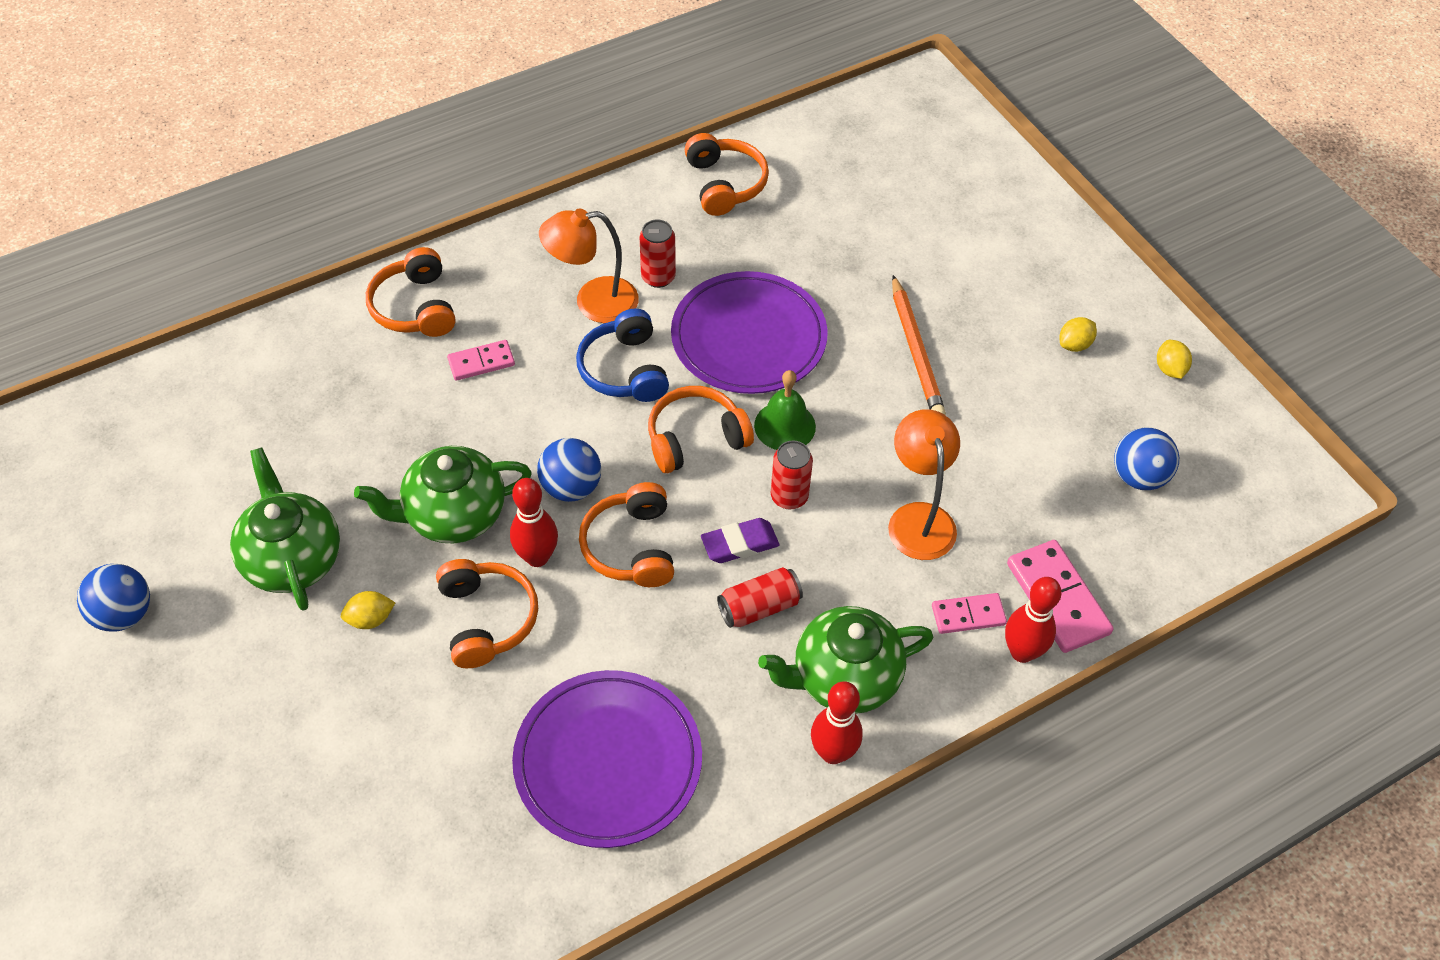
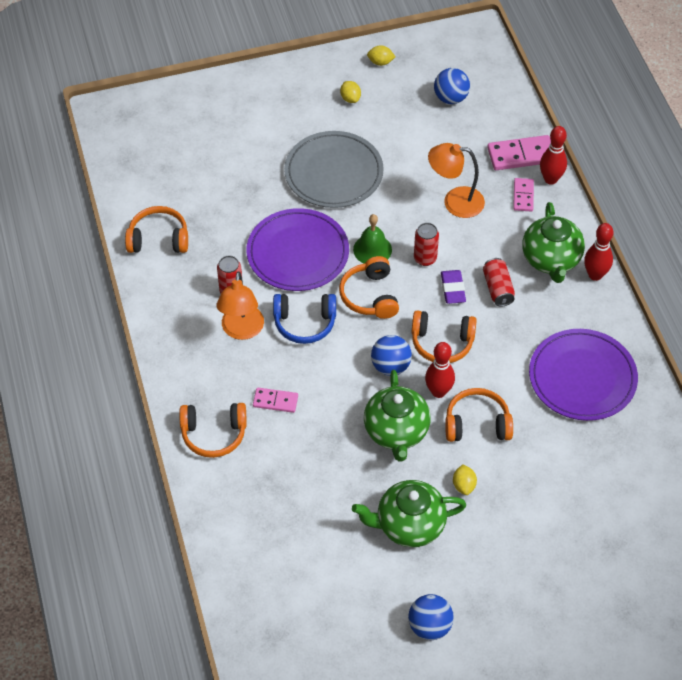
camera: 75 degrees left, 0 degrees up
pink domino [447,340,515,381] -> pink domino turned 75 degrees counterclockwise [253,388,298,413]
orange pencil [892,275,946,415] -> grey plate [284,131,384,208]

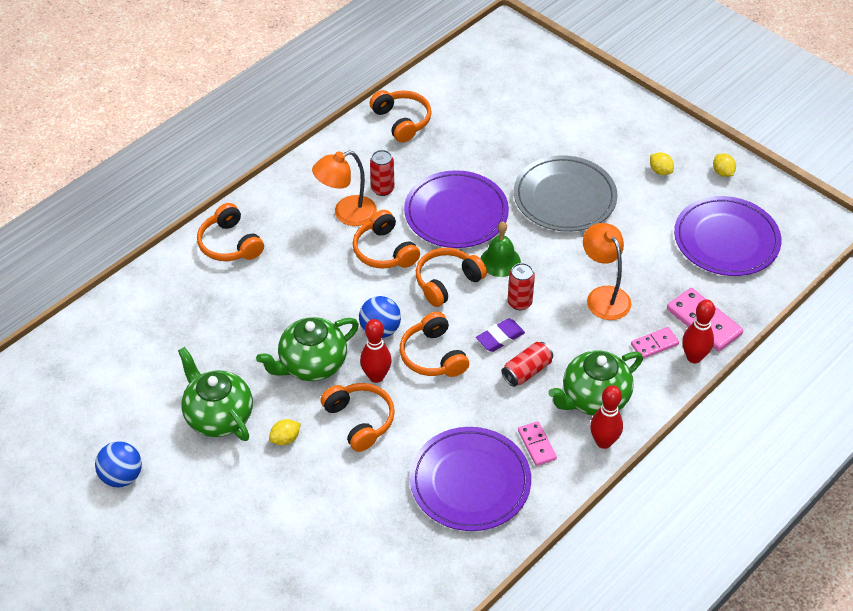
camera: 60 degrees right, 5 degrees down
pink domino [253,388,298,413] -> pink domino moved to [518,421,557,466]
blue headphones [273,294,336,344] -> orange headphones [353,210,420,269]
yellow lemon [340,81,361,103] -> yellow lemon turned 75 degrees counterclockwise [650,152,674,175]
blue ball [434,68,470,104] -> purple plate [674,196,782,276]

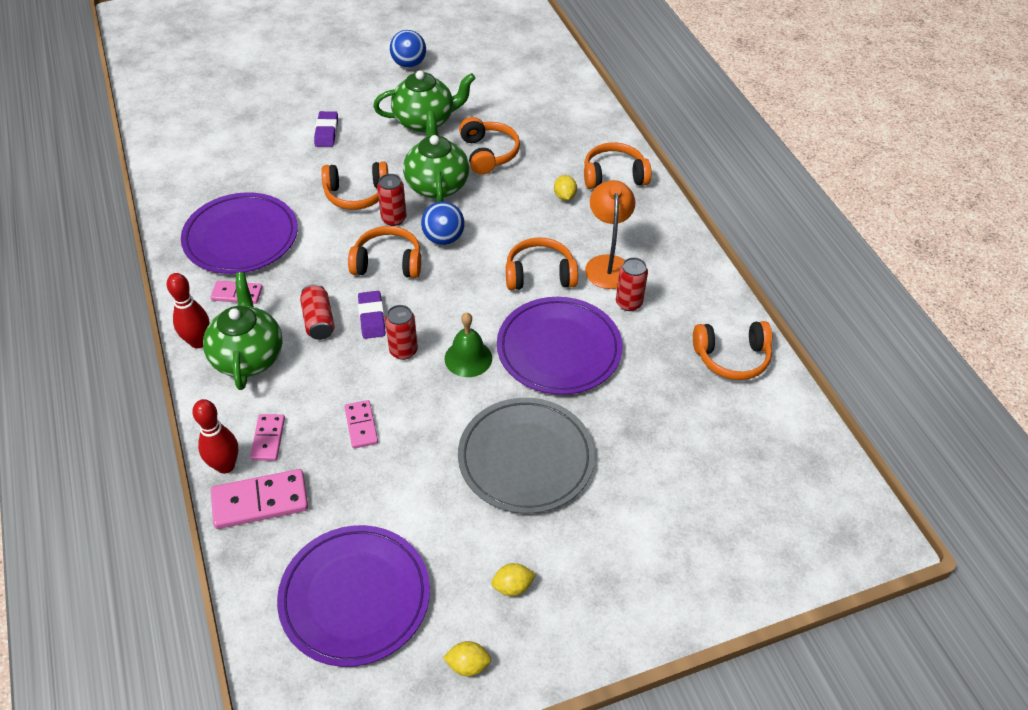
camera: 115 degrees right, 0 degrees up
yellow lemon [269,419,301,445] -> yellow lemon moved to [554,175,577,201]
red bowling pin [360,319,391,383] -> red can [377,174,407,226]
orange headphones [416,248,487,307] -> orange headphones moved to [459,117,520,175]
orange lamp [583,223,631,320] -> pink domino [344,400,378,449]
none -> purple eraser [314,111,338,147]

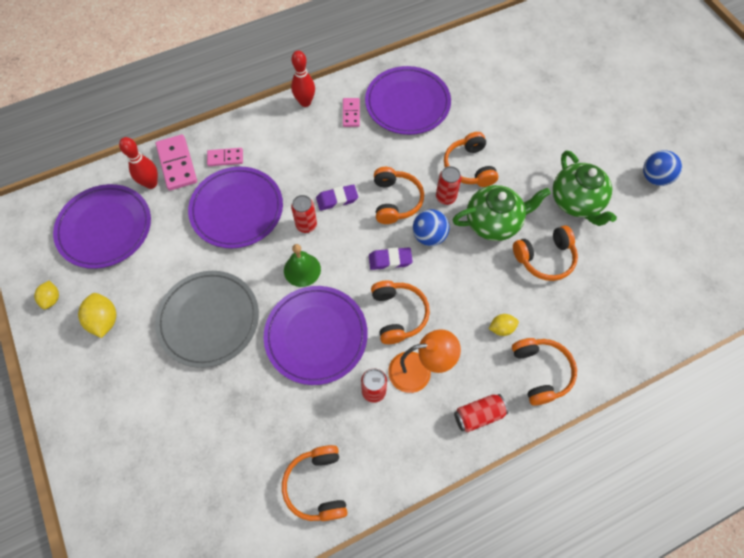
camera: 85 degrees right, 15 degrees up
red bowling pin [192,399,238,474] -> red bowling pin moved to [119,137,158,189]
green teapot [203,272,283,390] -> none
red can [300,284,335,340] -> red can moved to [454,394,508,432]
purple eraser [314,111,338,147] -> purple eraser moved to [369,247,413,270]
pink domino [344,400,378,449] -> purple plate [188,167,283,248]
yellow lemon [491,563,536,596] -> yellow lemon [78,293,116,338], size x1.57

